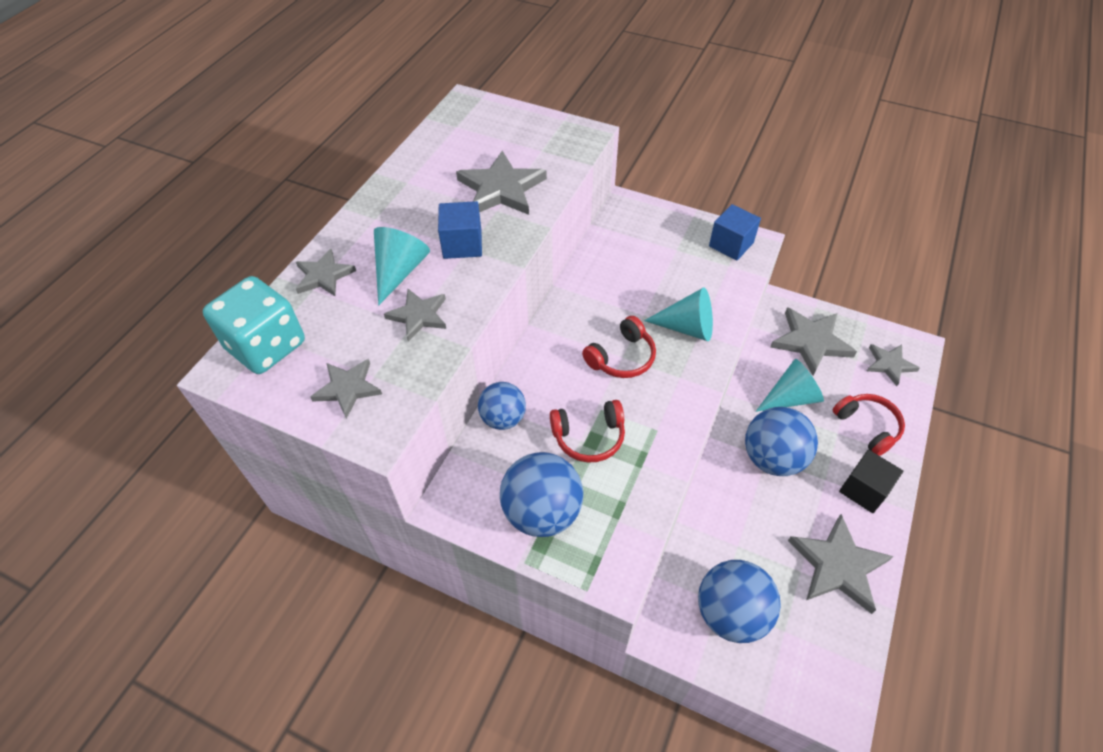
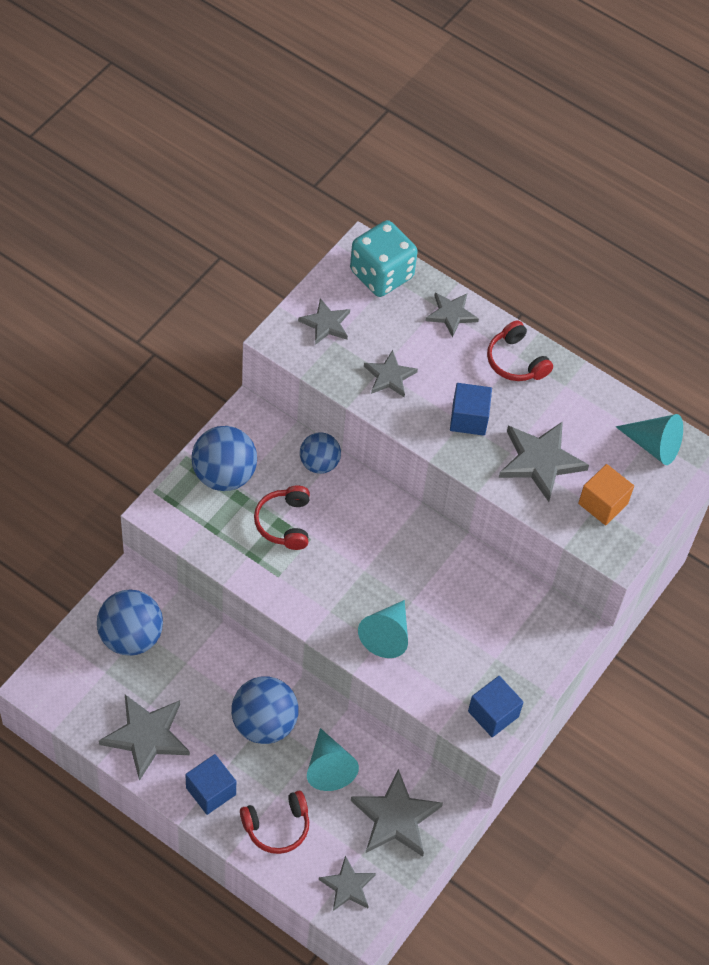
camera: 95 degrees right, 5 degrees up
turquoise cone [374,227,430,306] -> turquoise cone moved to [616,414,683,465]
red headphones [582,316,656,378] -> red headphones moved to [487,320,553,381]
black cube [839,450,903,513] -> blue cube [185,754,236,815]
none -> orange cube [578,464,634,525]

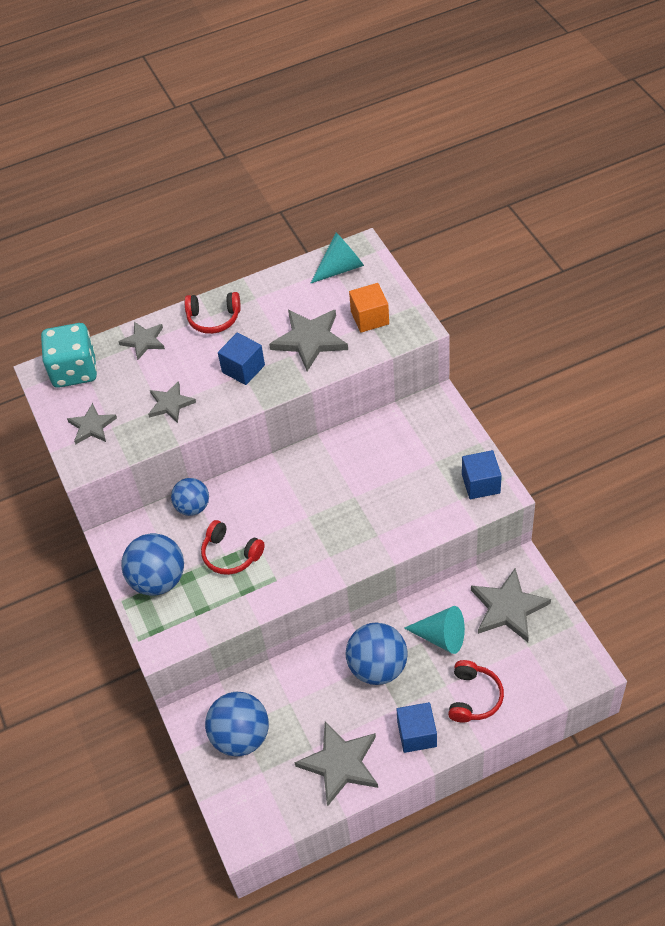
camera: 50 degrees left, 5 degrees down
grey star [319,856,376,911] -> none
turquoise cone [358,600,408,658] -> none

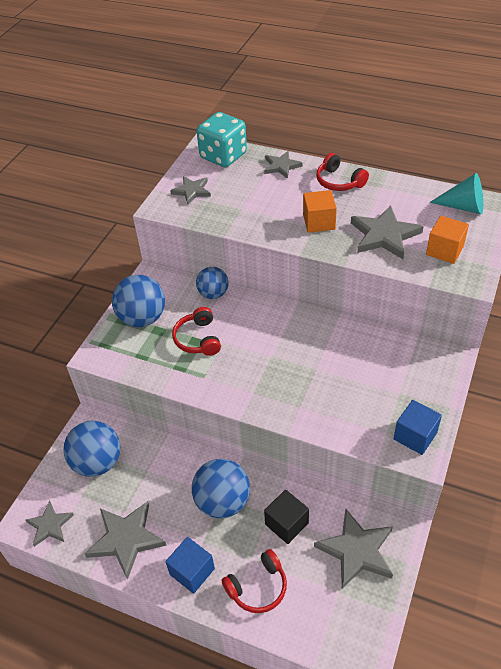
camera: 45 degrees right, 5 degrees down
grey star [148,381,196,423] -> grey star moved to [26,501,74,547]
blue cube [218,333,265,385] -> orange cube [303,190,337,233]
turquoise cone [404,606,465,654] -> black cube [264,489,309,544]

